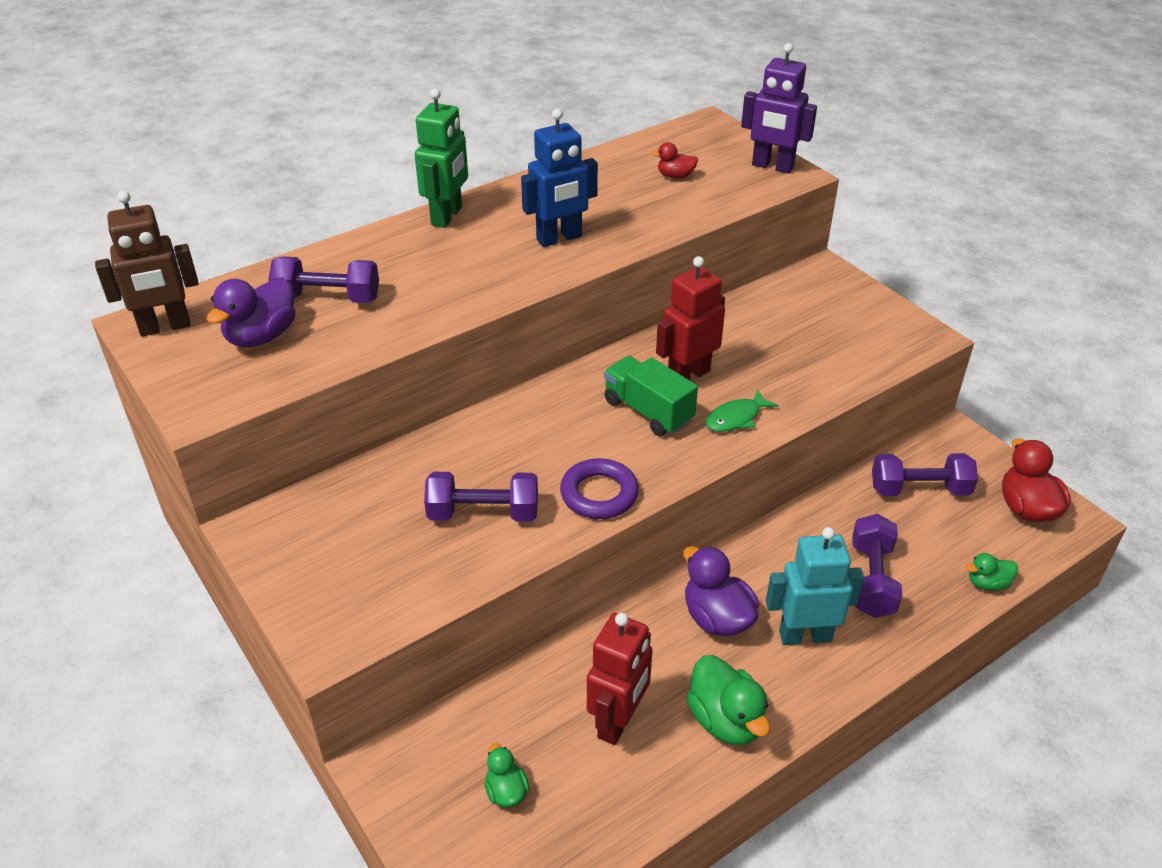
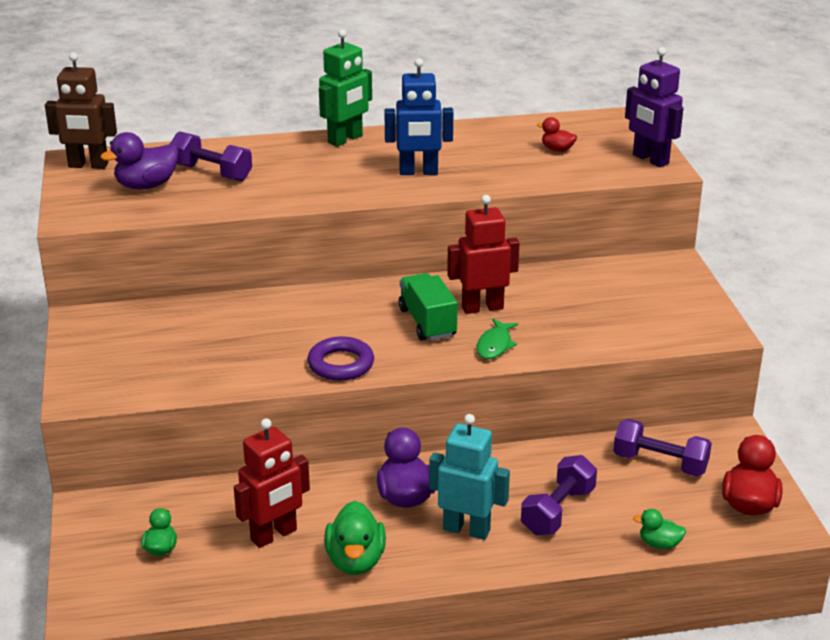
camera: 25 degrees right, 10 degrees down
purple dumbbell [424,472,538,522] -> none
green fish [706,390,778,432] -> green fish turned 60 degrees counterclockwise [476,319,518,359]

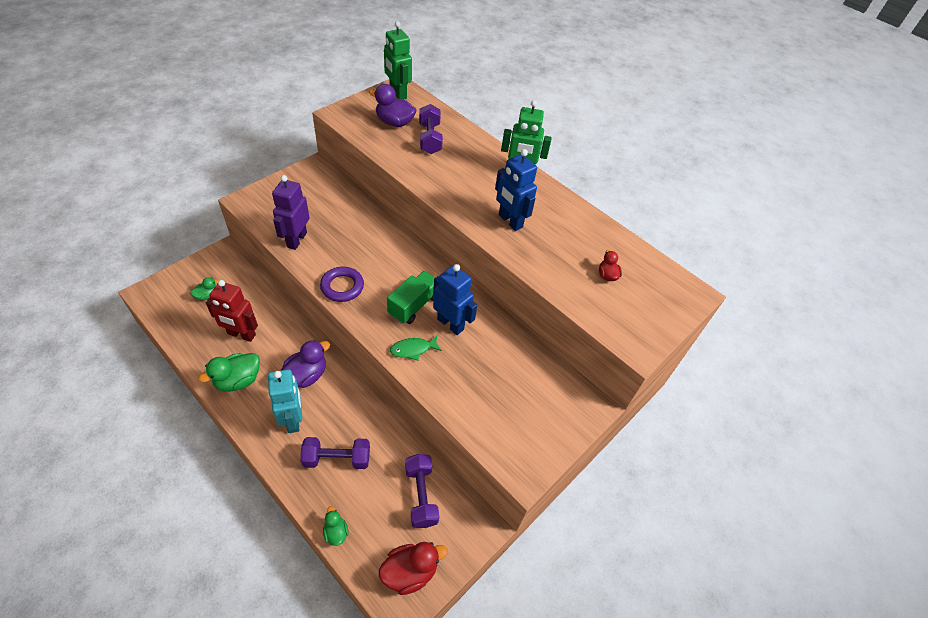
camera: 50 degrees right, 20 degrees up
brown robot [45,52,117,169] -> green robot [384,21,412,100]
red robot [447,195,519,314] -> blue robot [433,264,477,335]
purple robot [625,47,683,167] -> purple robot moved to [272,175,310,250]

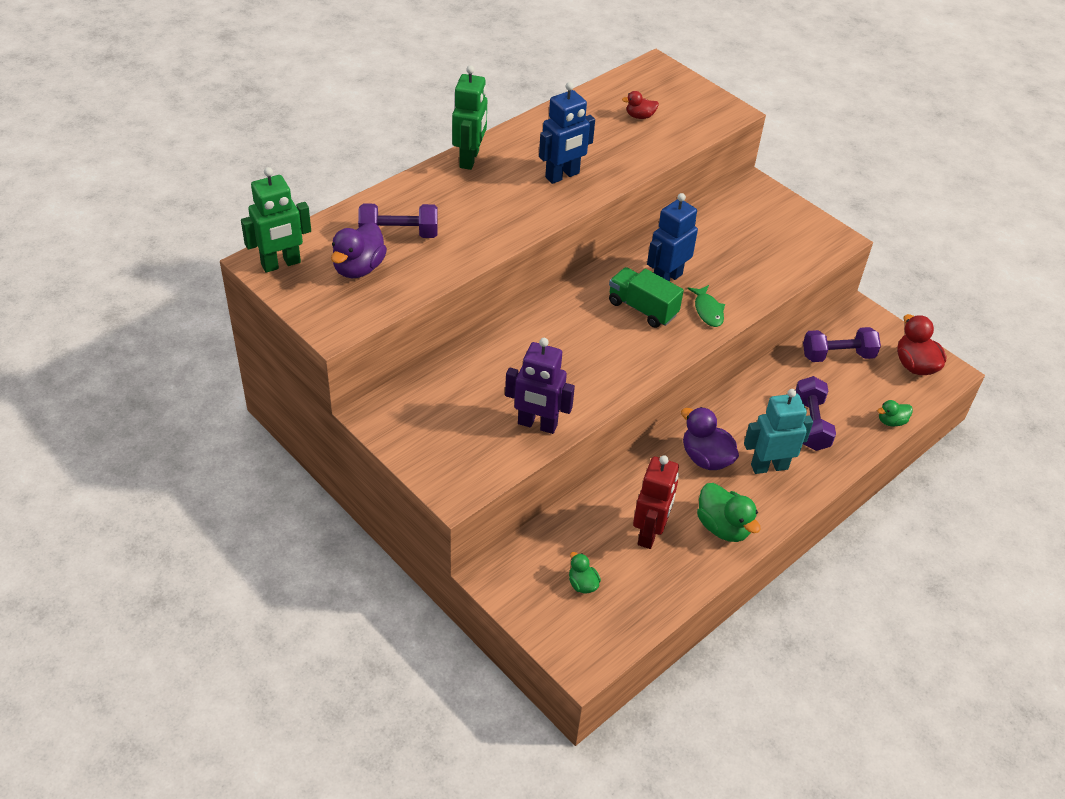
camera: 85 degrees left, 5 degrees down
purple ring [320,267,364,302] -> none

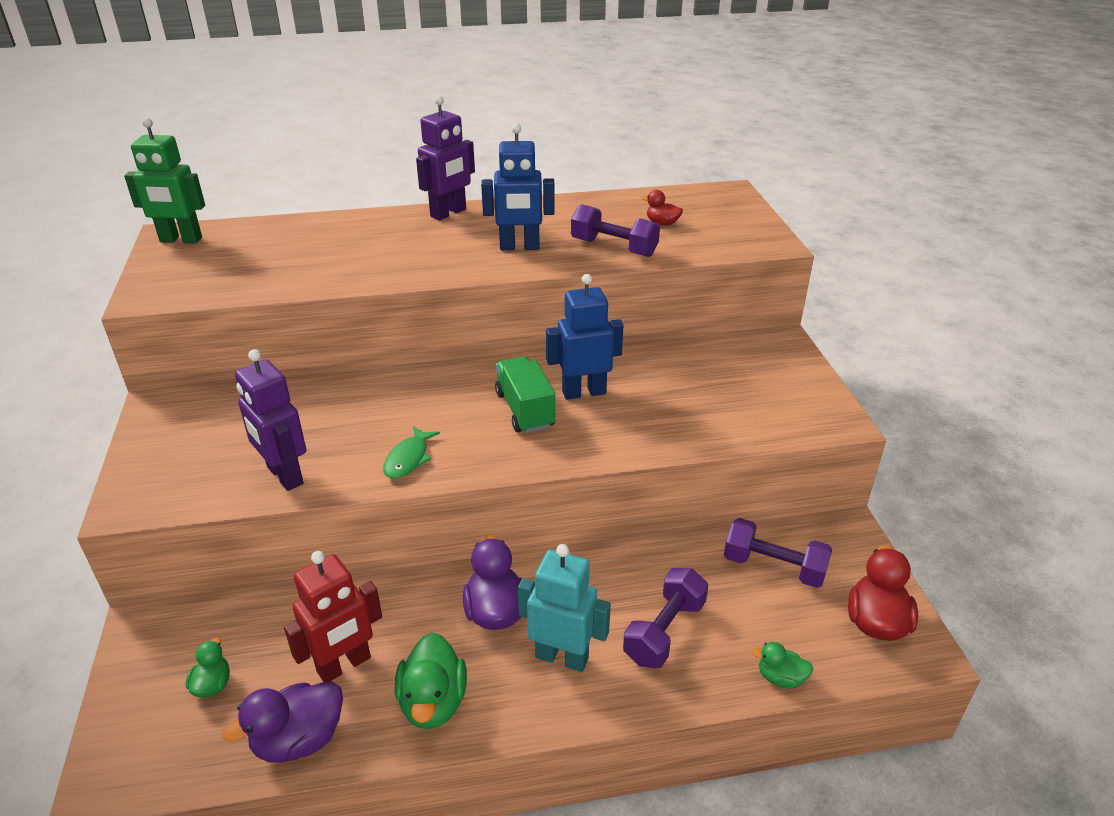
camera: 35 degrees right, 10 degrees down
purple duck [331,222,387,278] -> purple duck moved to [222,681,343,763]
purple dumbbell [358,204,438,238] -> purple dumbbell moved to [571,204,660,257]
green robot [452,65,487,170] -> purple robot [416,96,475,220]
green fish [687,285,725,327] -> green fish moved to [383,426,440,479]

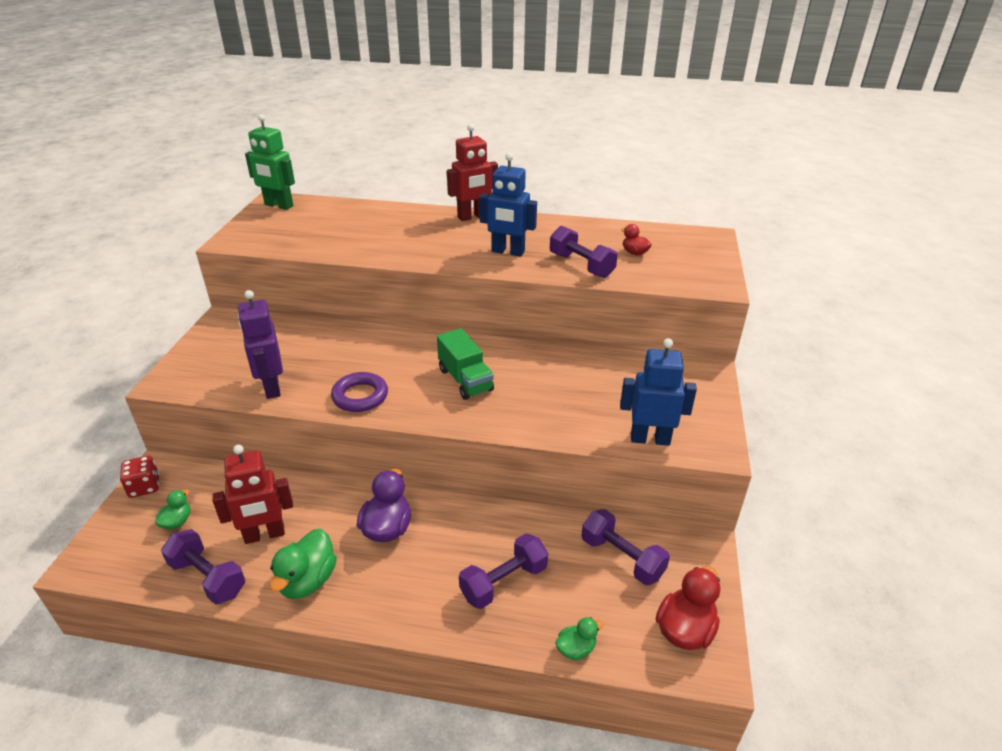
camera: 20 degrees right, 0 degrees up
purple duck [222,681,343,763] -> purple dumbbell [161,529,245,605]
green fish [383,426,440,479] -> purple ring [331,372,388,412]
purple robot [416,96,475,220] -> red robot [447,124,498,221]
green truck [495,356,555,433] -> green truck turned 150 degrees clockwise [437,328,494,400]
turquoise robot [518,544,611,672] -> none
blue robot [546,274,623,400] -> blue robot moved to [620,338,697,446]
green duck [752,642,813,688] -> green duck turned 120 degrees clockwise [556,617,604,661]
none -> red dice [120,456,159,498]

